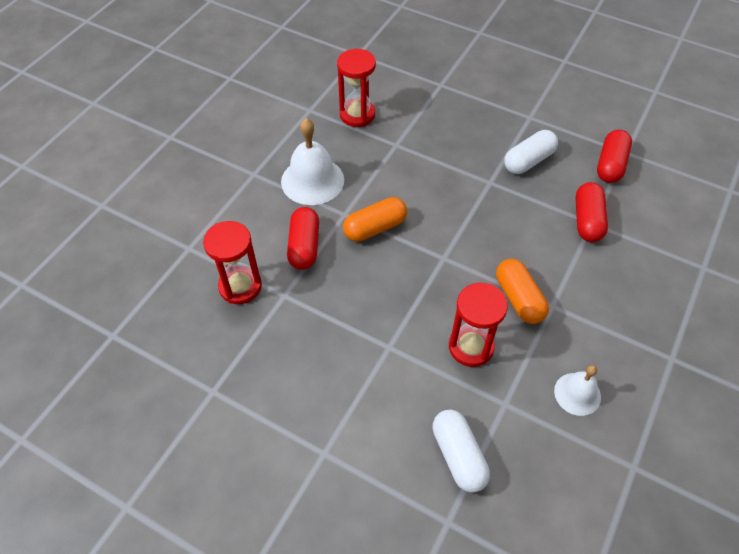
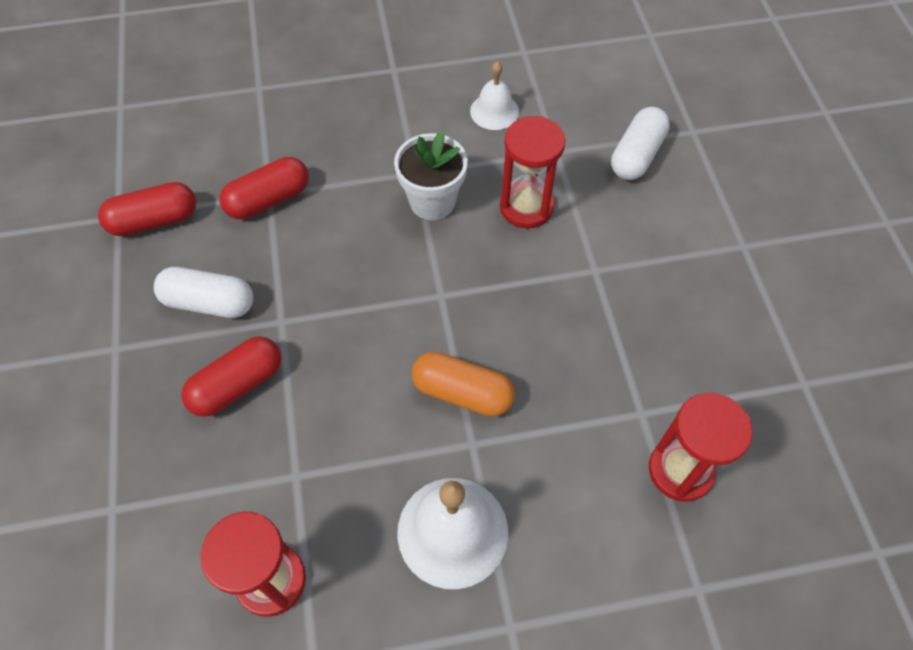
camera: 130 degrees left, 5 degrees up
red capsule [287,207,319,270] -> red capsule moved to [181,336,281,417]
orange capsule [496,259,549,324] -> white flower pot [394,131,468,220]

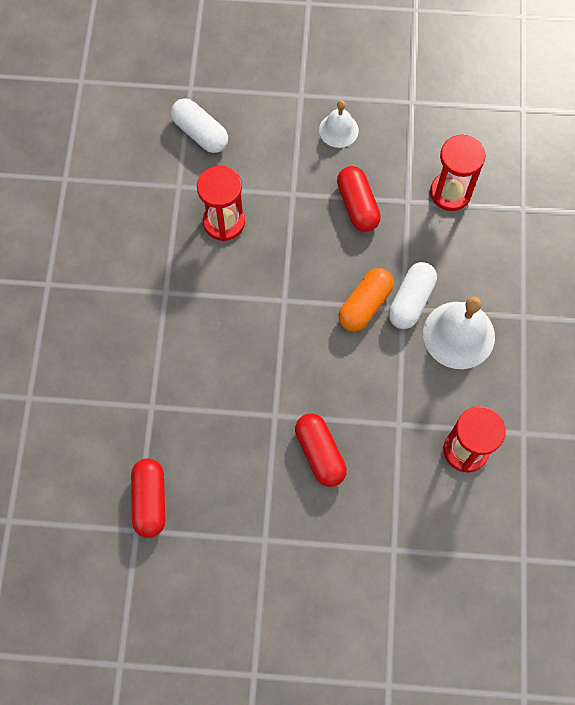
camera: 75 degrees left, 10 degrees up
white capsule [154,267,253,318] -> white capsule moved to [388,262,437,329]
red capsule [220,157,309,219] -> red capsule moved to [337,166,381,232]
white flower pot [394,131,468,220] -> none
white bell [470,61,519,130] -> white bell moved to [319,100,359,148]

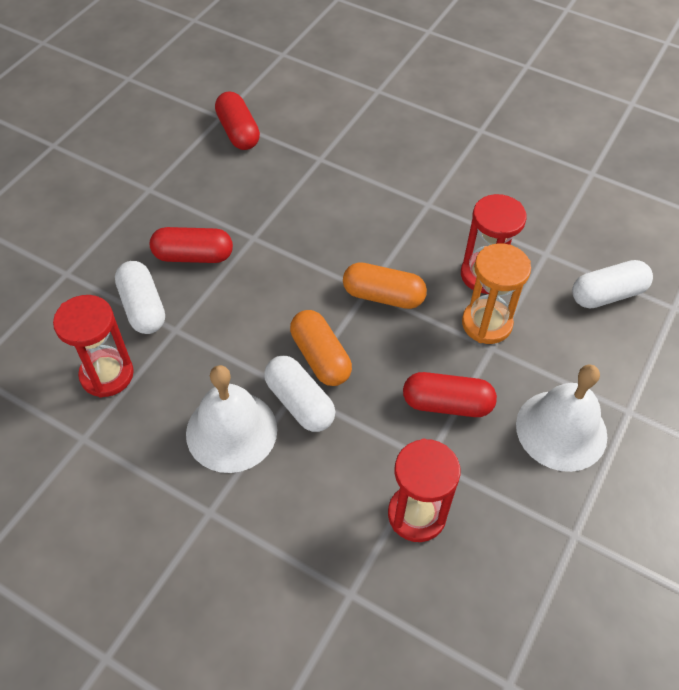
camera: 115 degrees right, 15 degrees down
red capsule [131,458,165,538] -> red capsule turned 45 degrees clockwise [215,91,260,150]
white bell [319,100,359,148] -> white bell [516,364,608,472], size x1.68
none -> white capsule [115,261,165,334]
none -> orange capsule [343,262,427,309]
none -> orange hourglass [462,243,531,344]

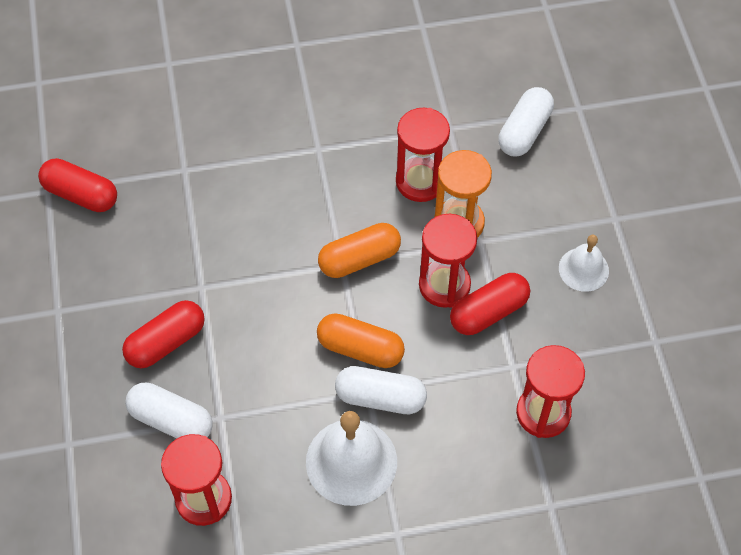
camera: 40 degrees left, 5 degrees up
white bell [516,364,608,472] -> white bell [559,235,609,292], size x0.59
none -> red hourglass [419,214,477,308]

